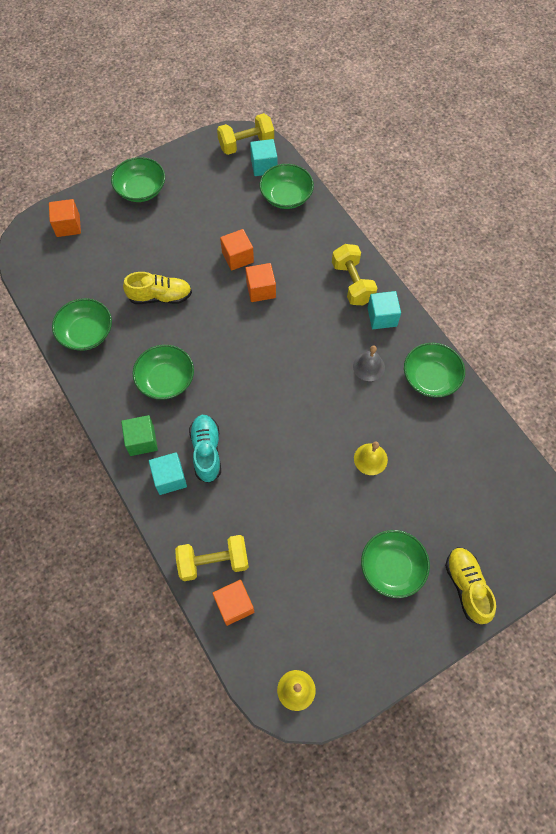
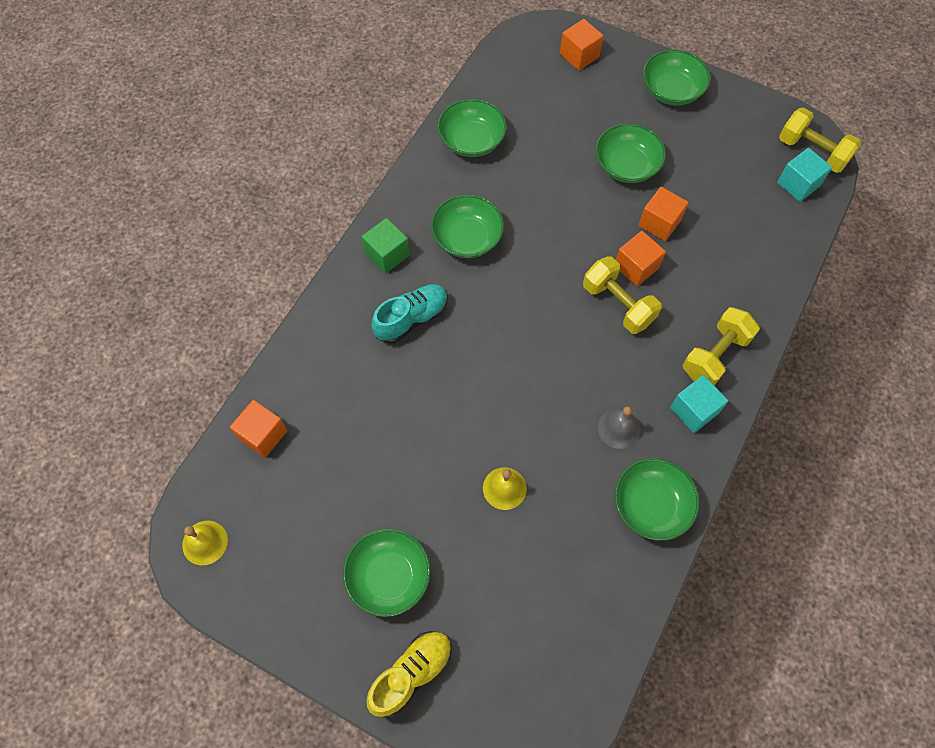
camera: 60 degrees right, 0 degrees up
yellow shoe [123,272,192,304] -> none
turquoise cube [149,452,187,495] -> none
yellow dumbbell [175,535,249,581] -> yellow dumbbell moved to [583,257,662,334]
green bowl [260,164,314,209] -> green bowl moved to [595,124,666,183]

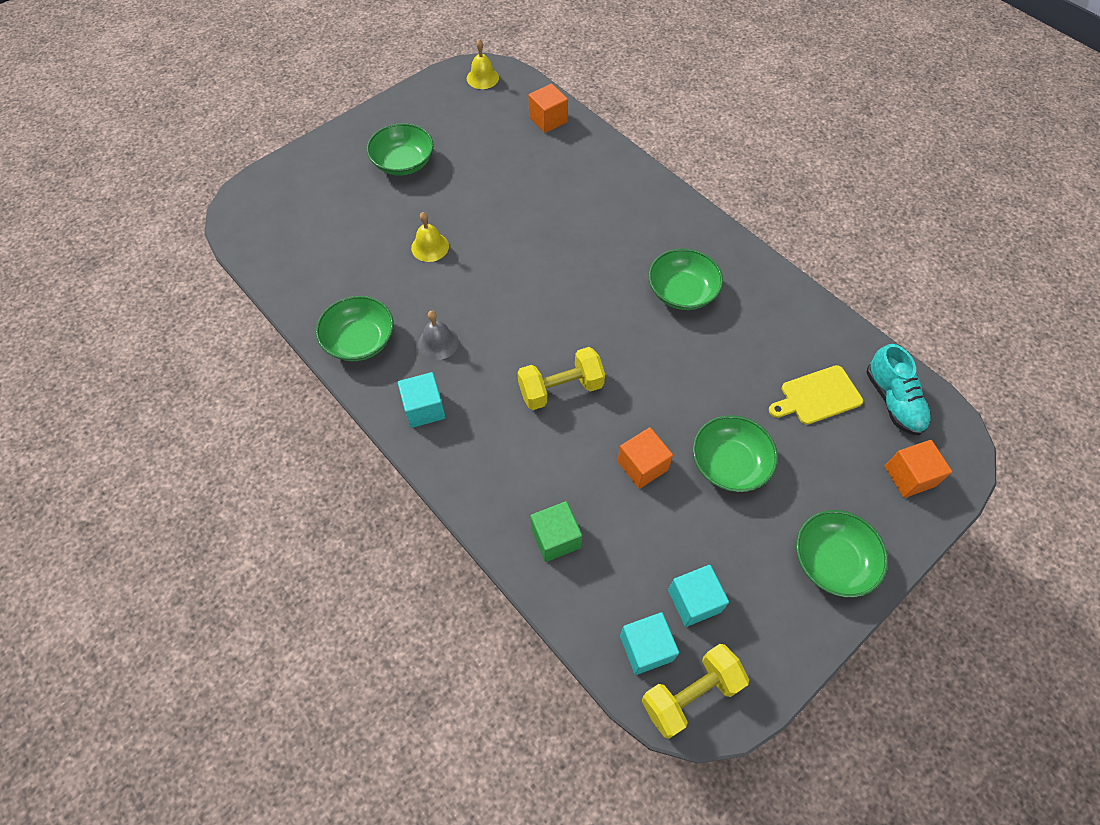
camera: 110 degrees right, 5 degrees down
green cube [362,218,410,274] -> green cube moved to [530,501,582,562]
yellow shoe [366,631,452,717] -> none
turquoise shoe [372,284,448,344] -> turquoise shoe moved to [866,344,931,435]
green bowl [437,99,507,157] -> none
orange cube [616,231,666,286] -> none
yellow dumbbell [683,307,760,385] -> none
none -> turquoise cube [668,565,729,627]
none -> yellow cutting board [769,365,863,425]

